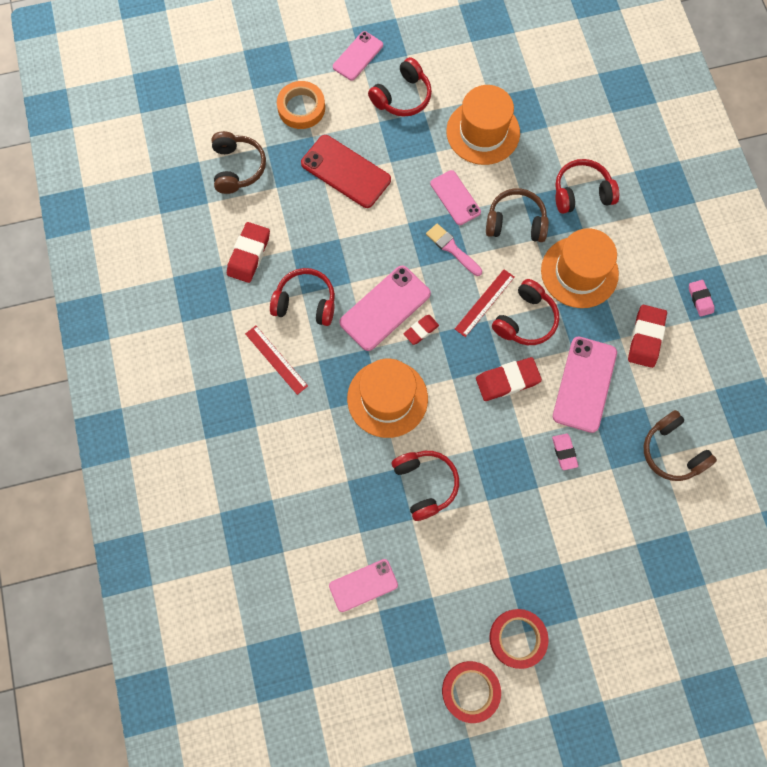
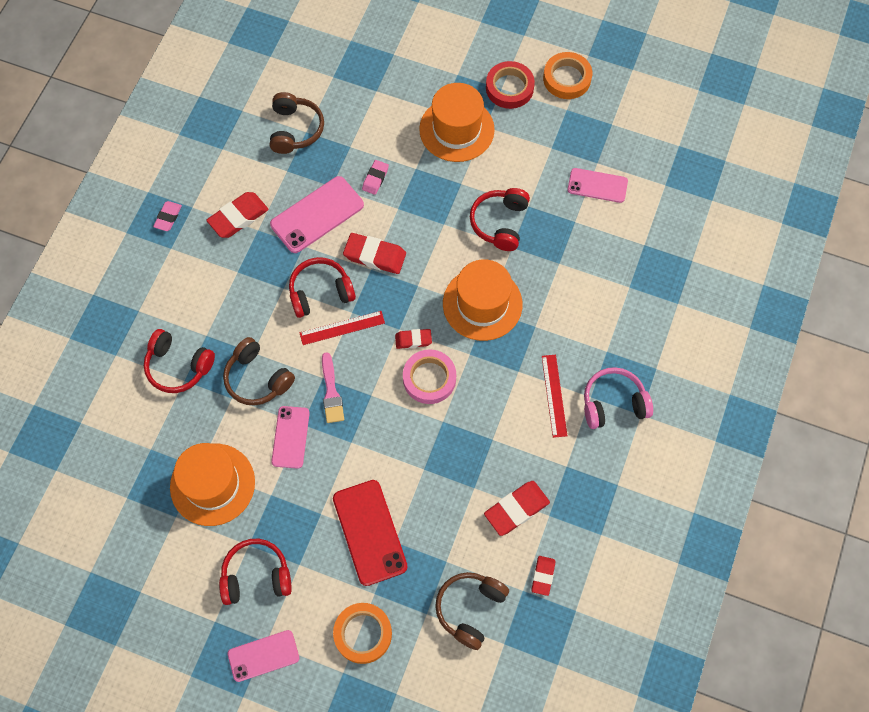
camera: 145 degrees left, 5 degrees down
red headphones [270,268,335,326] -> none
pink phone [339,266,431,351] -> pink tape [403,350,456,404]
red tape [442,661,501,723] -> orange tape [543,52,592,99]
orange hat [541,228,619,308] -> orange hat moved to [419,83,495,162]
none -> red eraser [531,556,556,596]
none -> pink headphones [584,367,653,429]

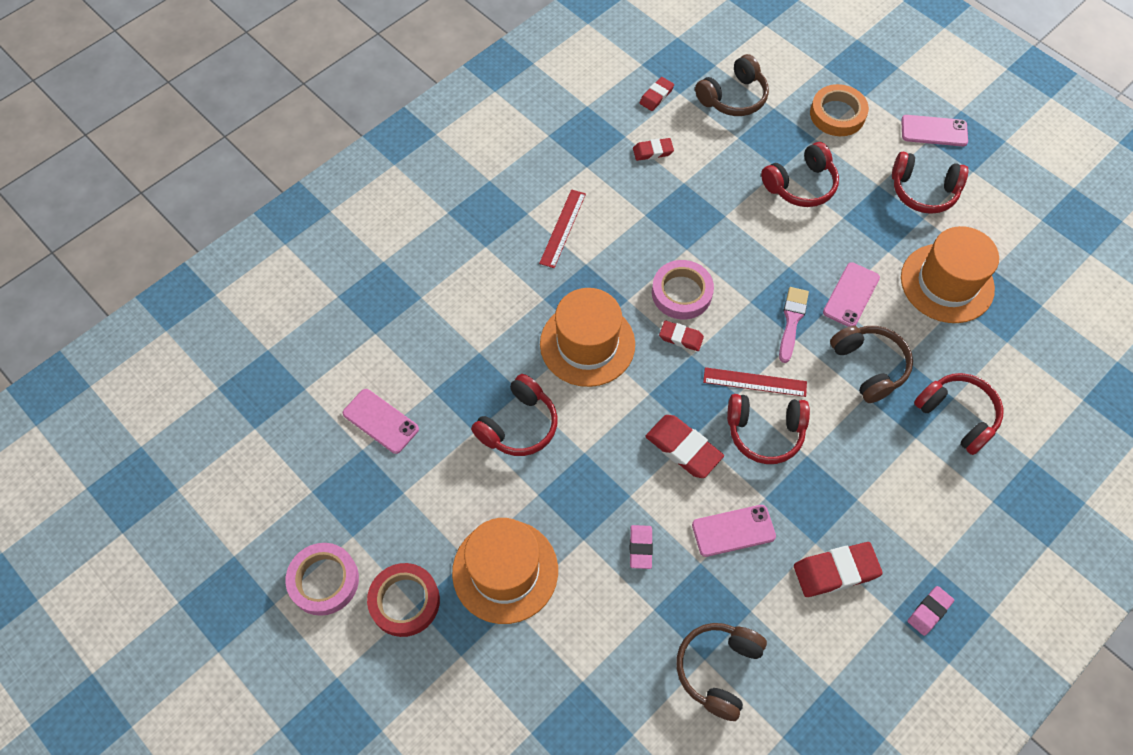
camera: 155 degrees left, 5 degrees down
pink phone [270,176,364,253] -> pink phone [692,505,776,557], size x0.65
red phone [333,480,408,586] -> red headphones [761,142,839,207]
pink eraser [362,160,389,195] -> pink eraser turned 45 degrees counterclockwise [630,525,653,569]
red eraser [484,481,550,536] -> red eraser [633,138,674,161], size x0.60
orange tape [543,52,592,99] -> pink tape [285,543,359,616]
pink headphones [584,367,653,429] -> none

